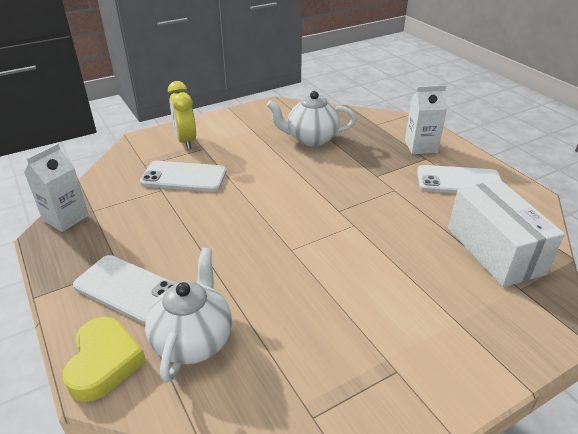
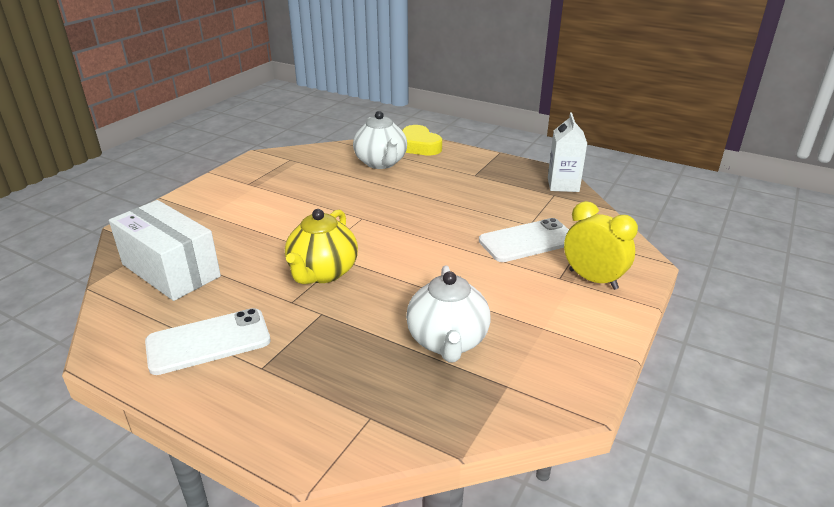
camera: 150 degrees right, 5 degrees down
white phone [73,255,176,325] -> none
white teapot [267,91,356,147] -> white teapot turned 120 degrees clockwise [406,265,490,362]
white carton [405,85,447,154] -> none
none -> yellow teapot [285,209,358,284]

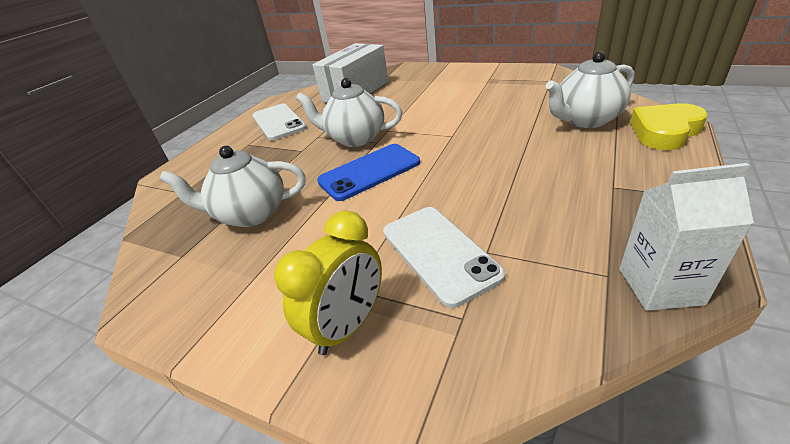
camera: 90 degrees right, 5 degrees up
yellow teapot [285,209,358,284] -> white teapot [296,78,402,147]
none -> blue phone [317,144,420,201]

